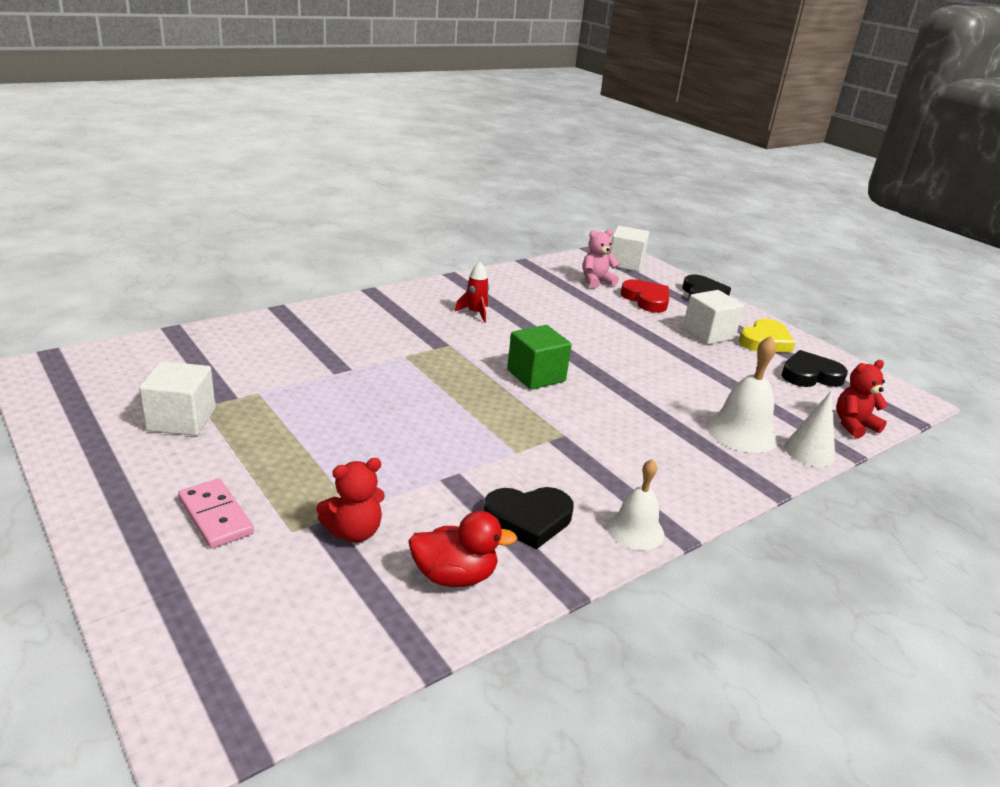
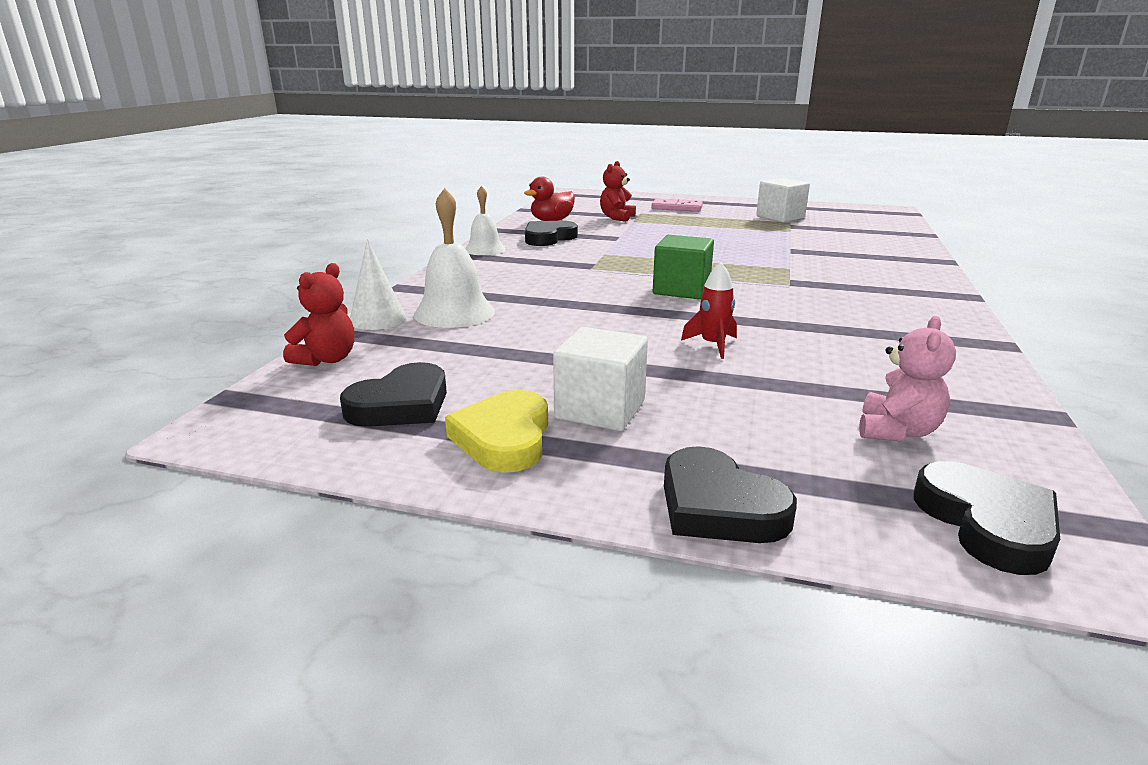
camera: 145 degrees right, 5 degrees down
red rocket [454,262,489,323] -> red rocket moved to [681,262,737,359]
white cube [609,226,649,272] -> black heart [914,461,1060,575]
red heart [621,279,669,313] -> none

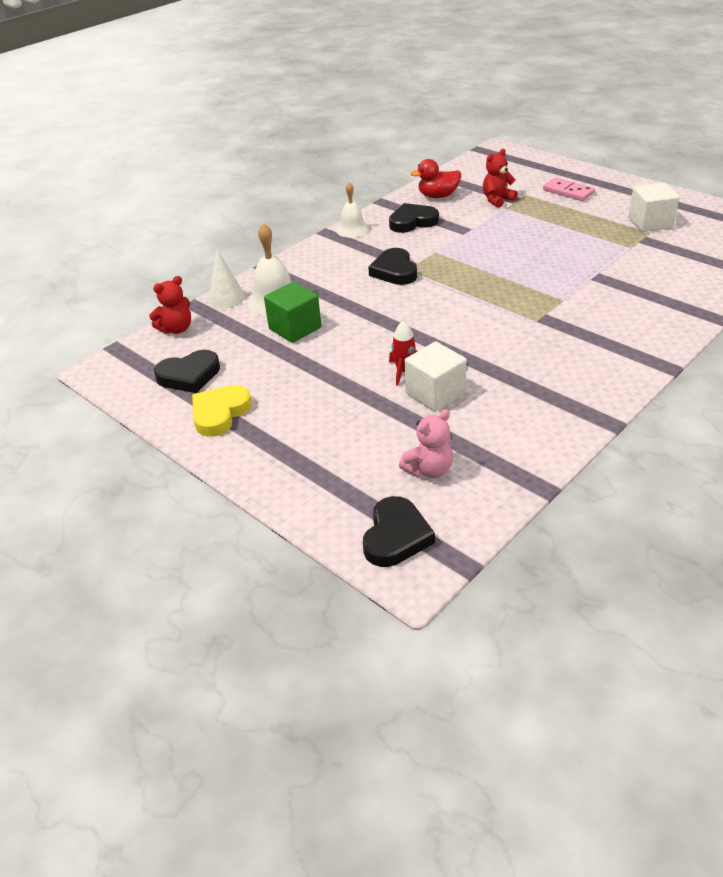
camera: 30 degrees right, 15 degrees up
white cube [553,327,648,431] -> white cube moved to [405,341,467,412]
green cube [653,235,714,299] -> green cube moved to [264,282,321,343]
black heart [664,446,797,543] -> black heart moved to [368,248,417,285]

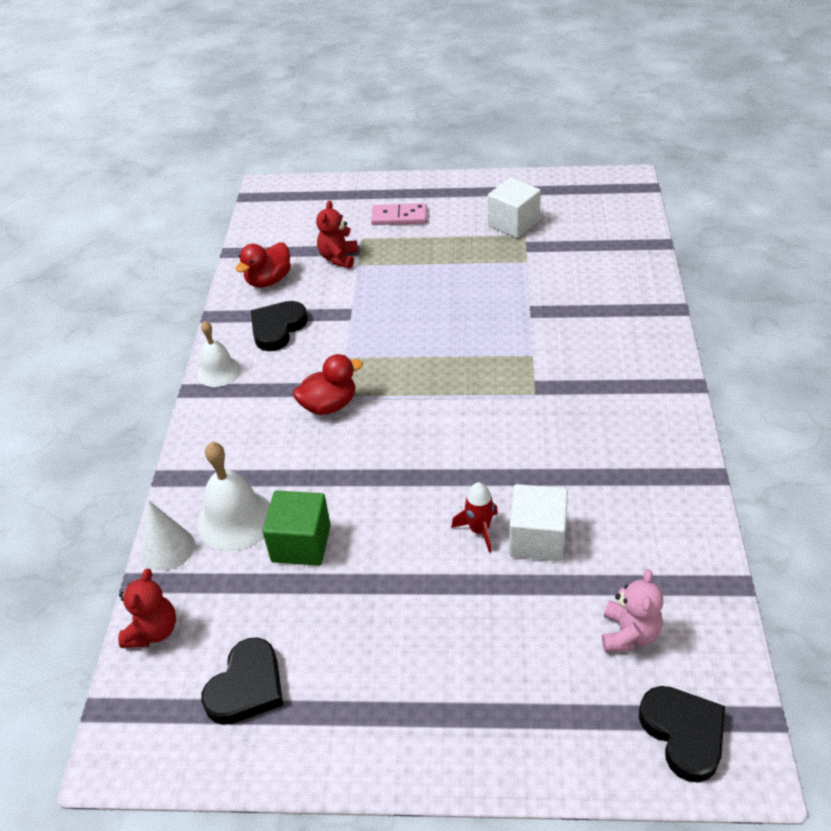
camera: 40 degrees left, 5 degrees up
yellow heart [192,385,252,437] -> none
black heart [368,248,417,285] -> red duck [293,354,363,415]

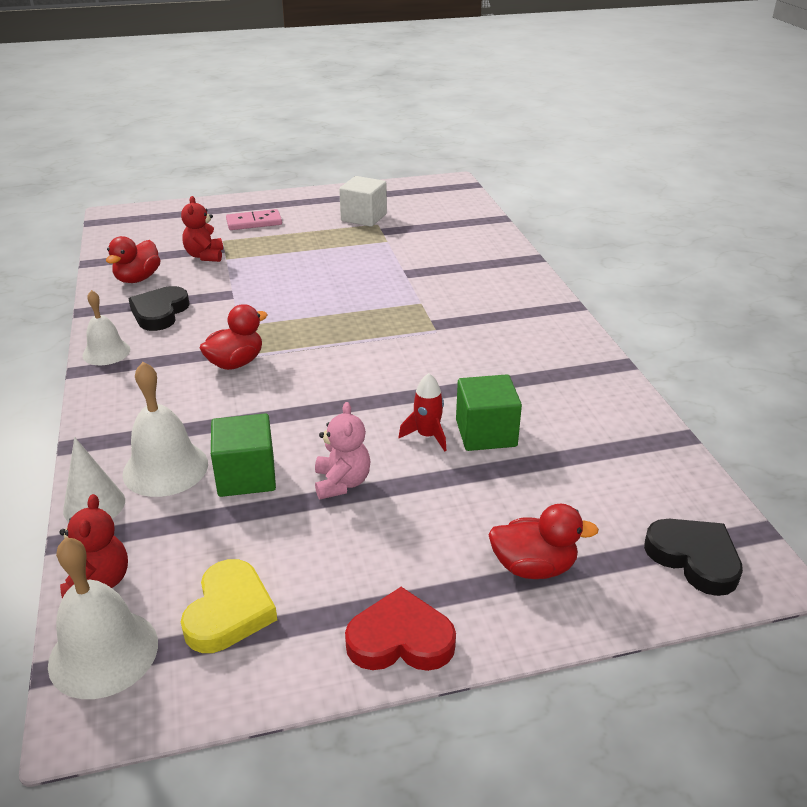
camera: 20 degrees left, 10 degrees down
black heart [201,637,283,725] -> yellow heart [181,559,277,653]
white cube [509,484,568,561] -> green cube [456,374,522,451]
pink teddy bear [602,569,664,652] -> pink teddy bear moved to [315,402,371,499]
none -> white bell [48,537,158,699]
none -> red heart [345,587,456,671]
none -> red duck [489,504,599,579]

